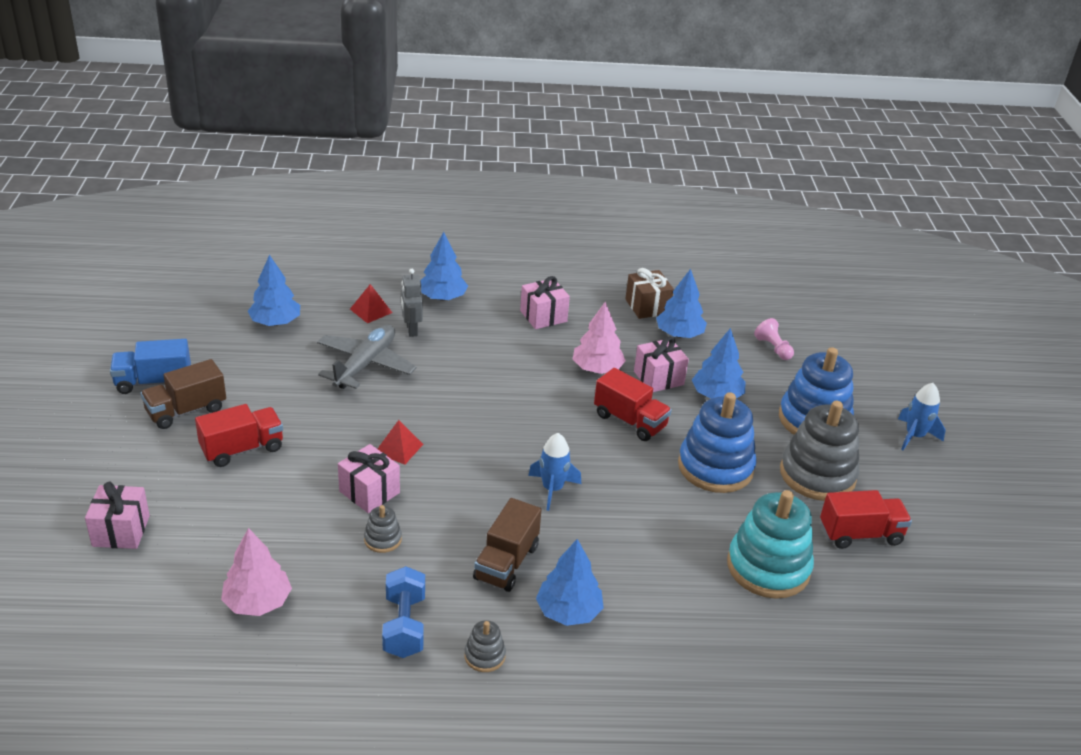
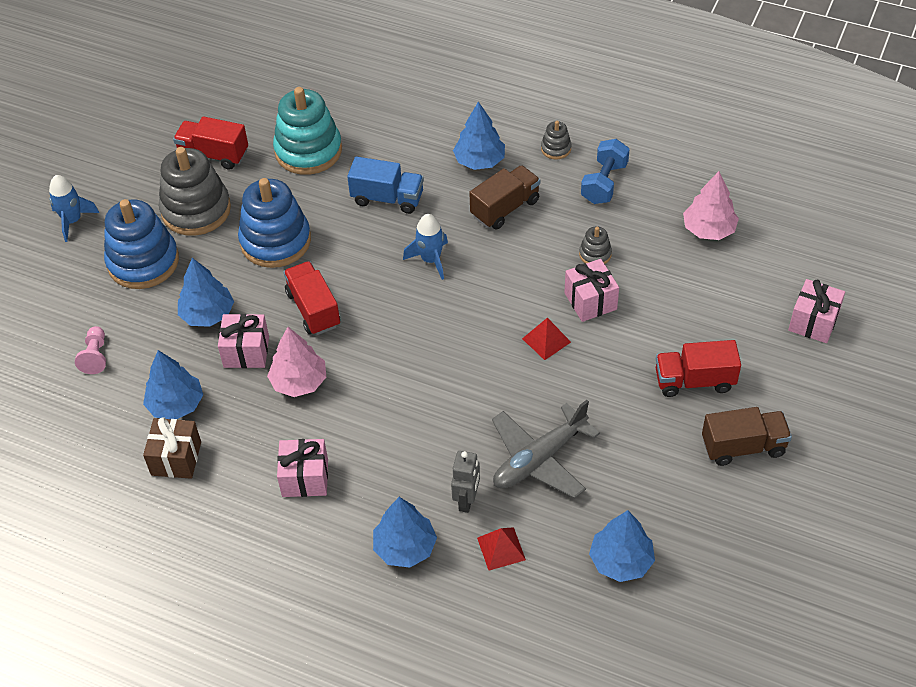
camera: 150 degrees left, 15 degrees up
blue truck [110,339,191,394] -> blue truck moved to [347,156,424,214]

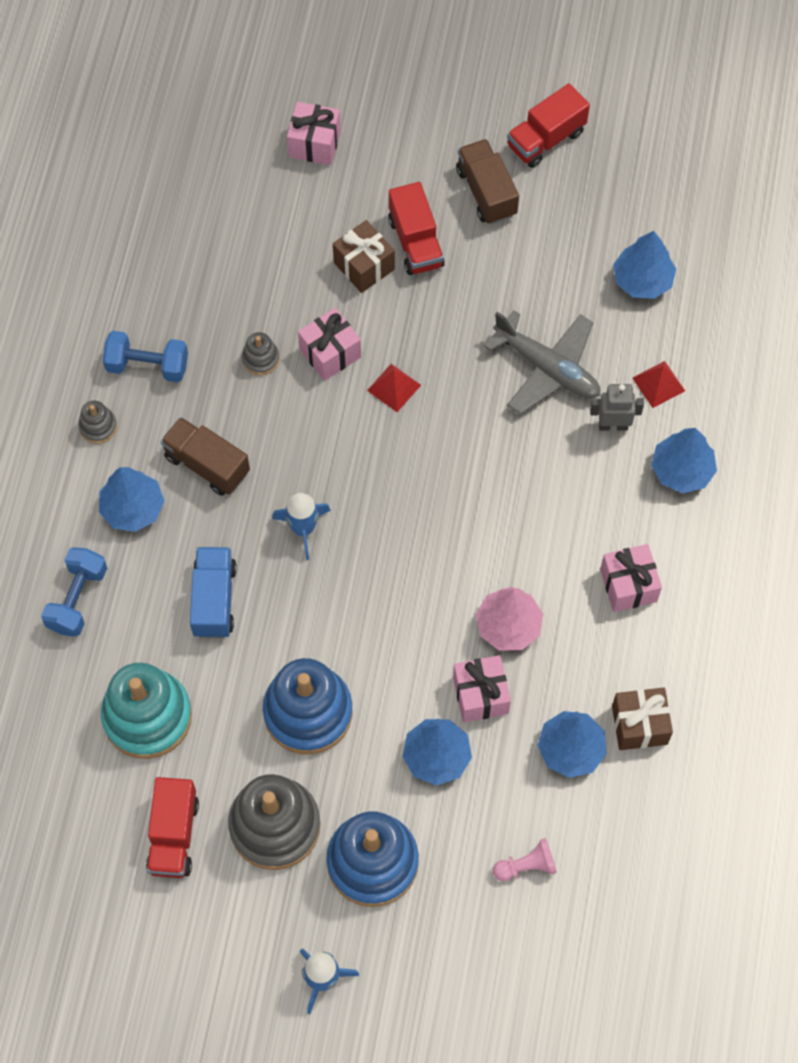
camera: 105 degrees left, 15 degrees up
red truck [284,261,340,335] -> red truck moved to [507,83,590,168]
pink tree [683,171,739,240] -> none
none -> blue dumbbell [41,547,107,637]
none -> brown gift [333,220,395,293]

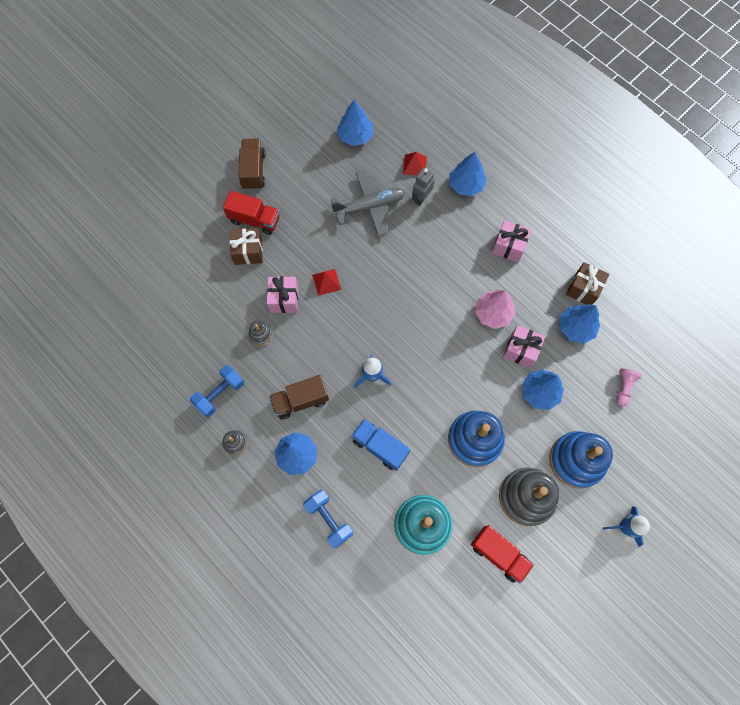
camera: 55 degrees left, 5 degrees up
pink gift [287,102,341,165] -> none
brown truck [456,139,519,224] -> brown truck turned 75 degrees clockwise [238,139,266,190]
red truck [507,83,590,168] -> none

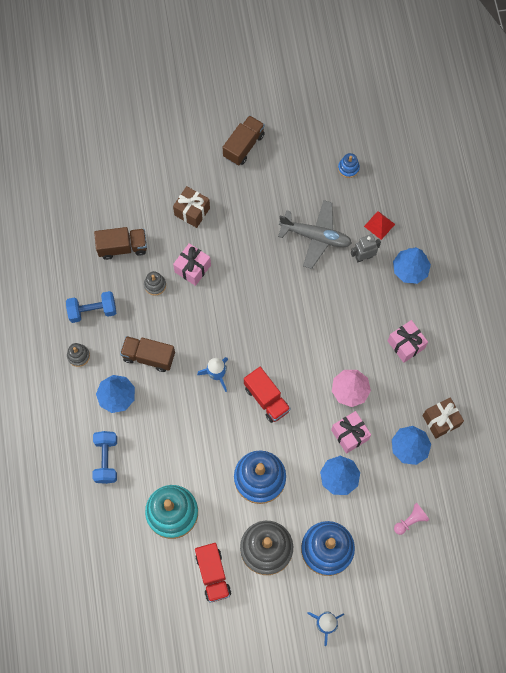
camera: 35 degrees right, 0 degrees up
red truck [223,191,280,235] -> red truck moved to [244,367,291,423]
red pyramid [312,269,341,296] -> none
blue tree [337,99,373,146] -> blue stacking toy [338,153,360,178]
blue truck [351,419,410,471] -> none
none -> brown truck [94,227,147,260]

